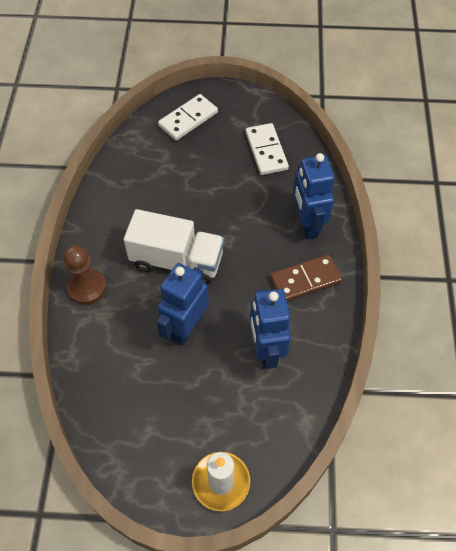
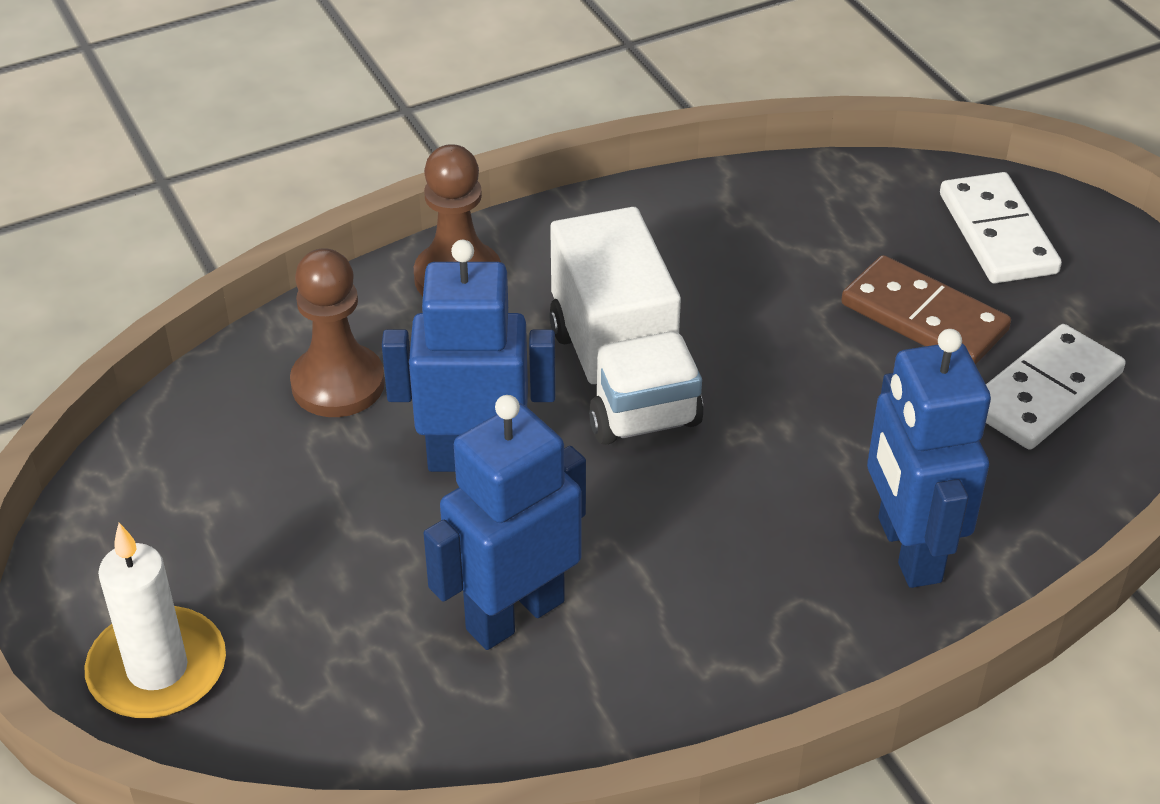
camera: 60 degrees right, 15 degrees down
white domino [158,94,218,141] -> white domino turned 60 degrees clockwise [940,172,1062,283]
brown domino [270,254,342,301] -> brown domino moved to [841,255,1011,365]
blue robot [293,153,335,239] -> blue robot turned 60 degrees counterclockwise [867,329,991,588]
none -> brown pawn [290,248,385,417]

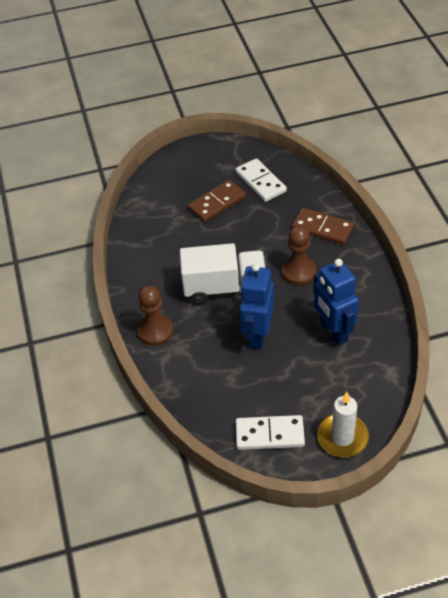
camera: 75 degrees left, 5 degrees up
brown pawn [290,248,385,417] -> brown pawn moved to [282,225,316,285]
blue robot [867,329,991,588] -> brown domino [292,208,354,245]
white domino [940,172,1062,283] -> white domino moved to [236,415,305,450]

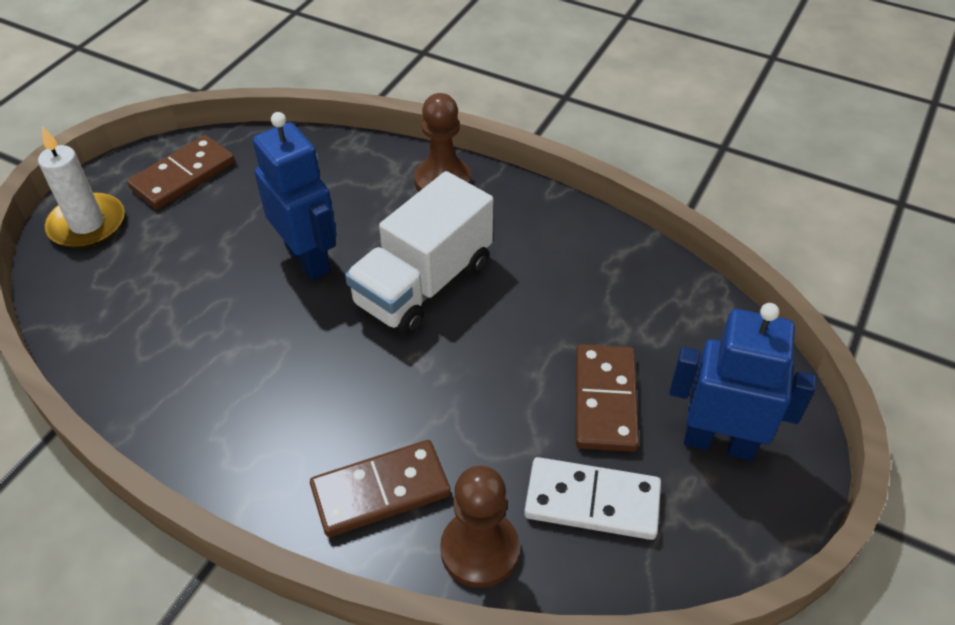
camera: 130 degrees right, 0 degrees up
white domino [236,415,305,450] -> brown domino [127,135,235,209]
brown pawn [282,225,316,285] -> brown pawn moved to [440,466,520,588]
blue robot [313,259,359,345] -> blue robot moved to [669,303,816,461]

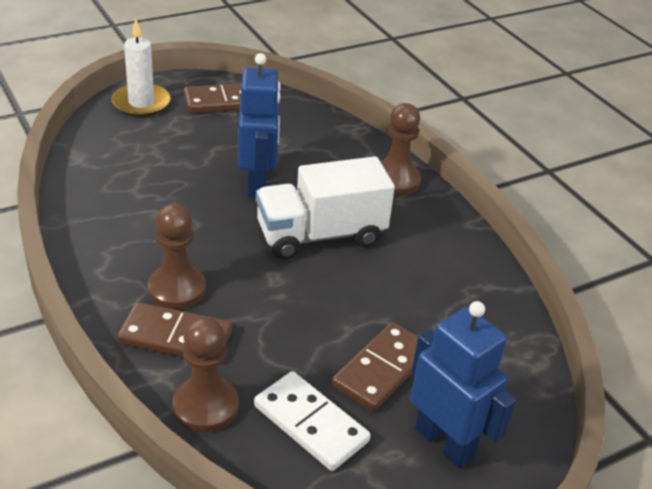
camera: 30 degrees right, 10 degrees down
none -> brown pawn [148,204,206,309]

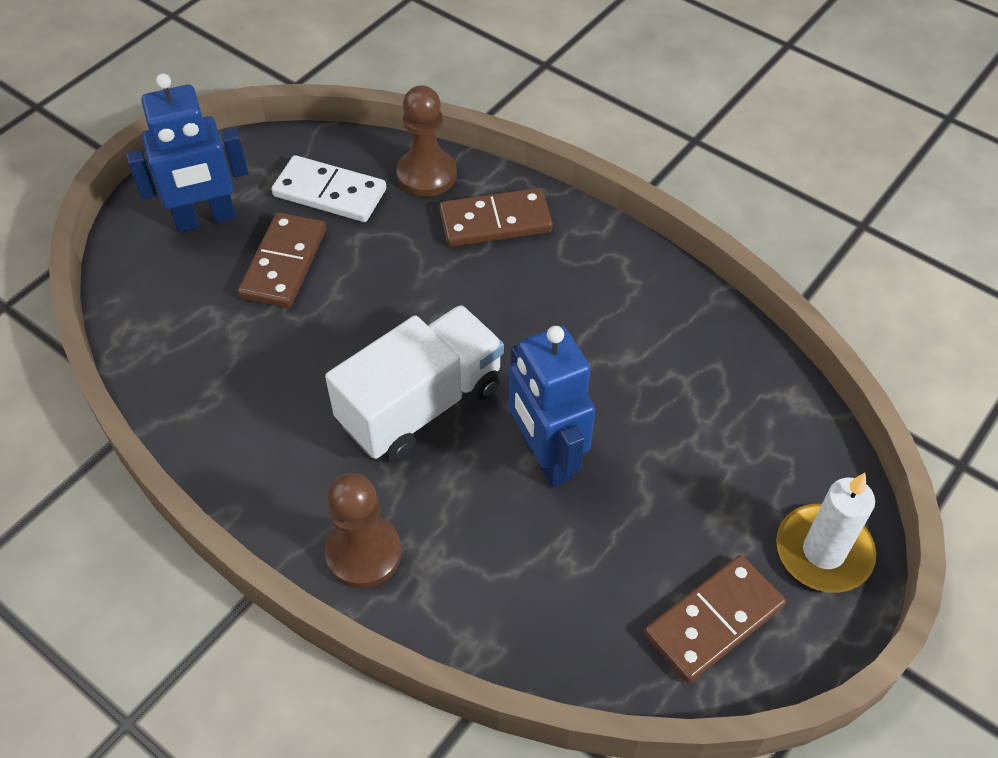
camera: 160 degrees right, 15 degrees up
brown pawn [148,204,206,309] -> none
blue robot [410,301,516,468] -> blue robot turned 45 degrees counterclockwise [126,73,248,232]

